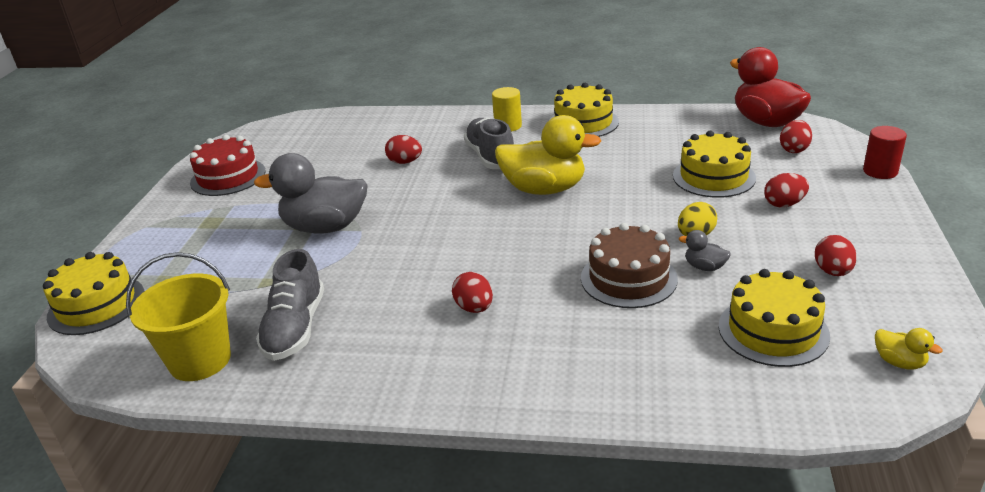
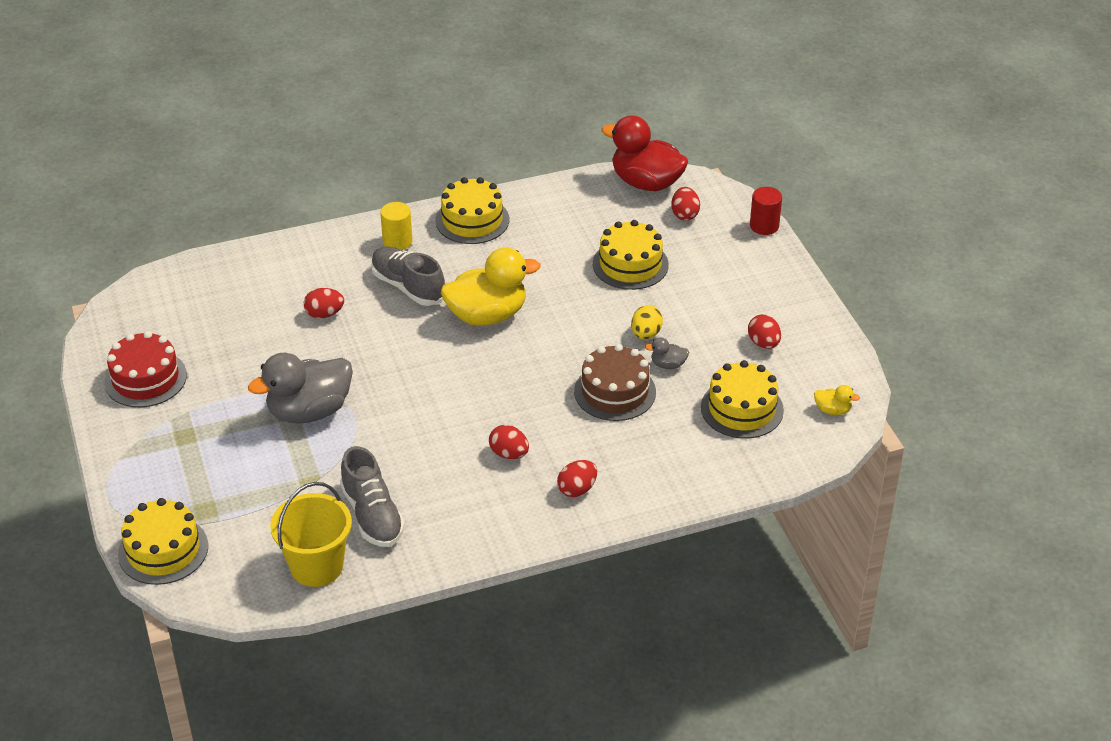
camera: 30 degrees left, 10 degrees up
red egg [764,173,809,208] -> red egg moved to [557,460,597,497]

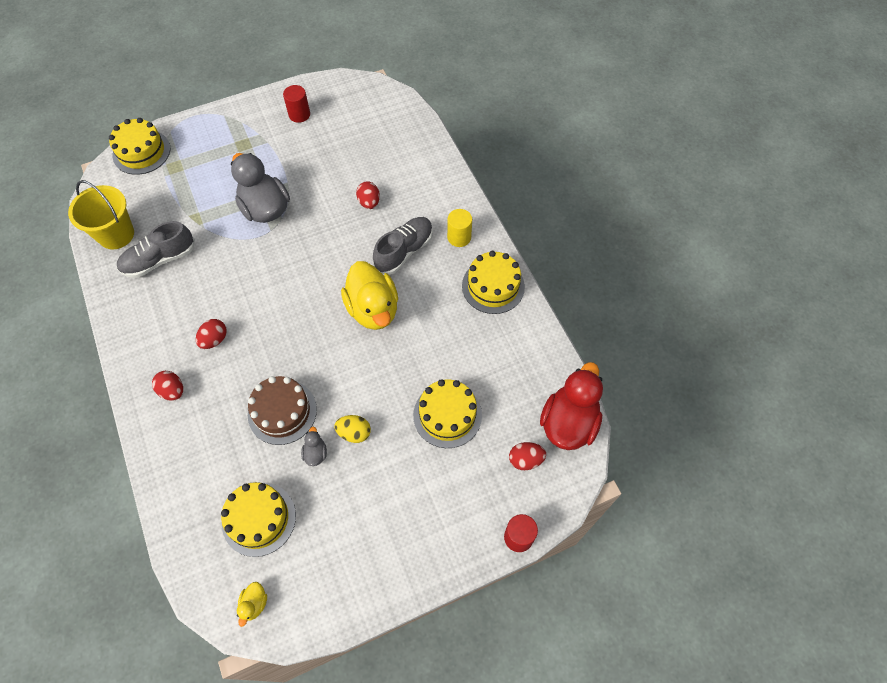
camera: 85 degrees right, 20 degrees up
red cake [104,331,187,407] -> red cylinder [283,85,310,123]
red egg [748,314,781,349] -> none

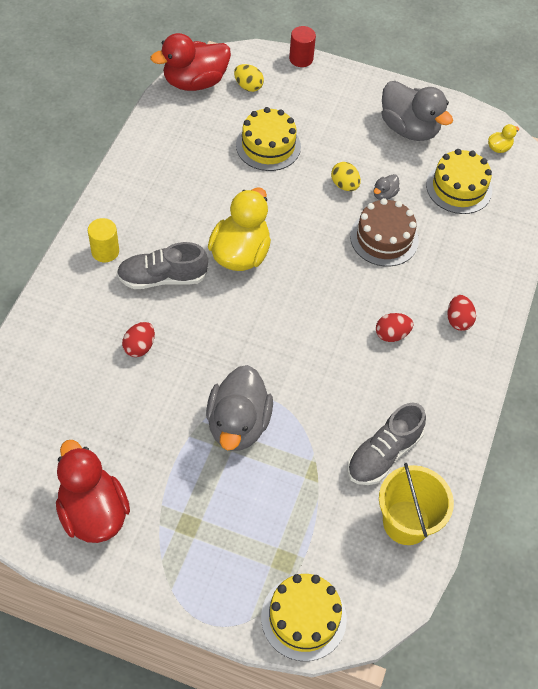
camera: 140 degrees left, 5 degrees down
grey shoe [117,221,195,278] -> grey shoe turned 120 degrees clockwise [348,403,426,485]
red cylinder [283,85,310,123] -> red duck [56,440,130,543]
yellow cake [462,251,525,314] -> none
red egg [509,442,546,470] -> yellow egg [234,64,264,92]
none -> grey duck [381,81,453,141]

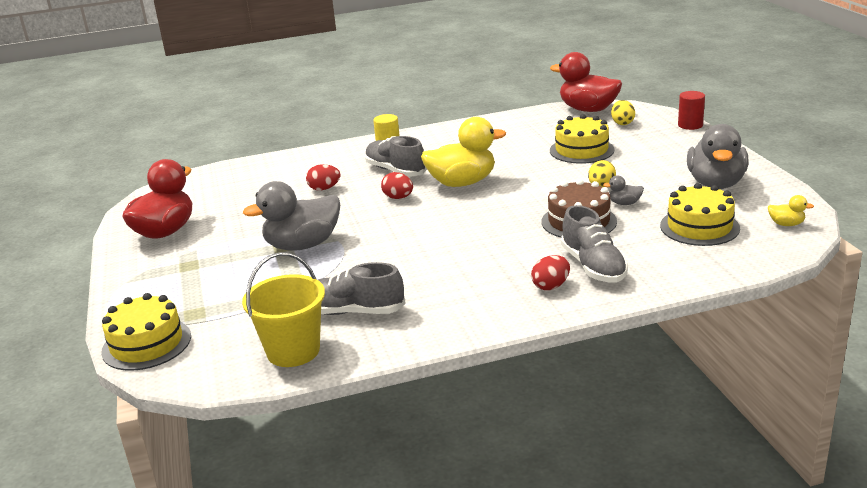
camera: 60 degrees right, 30 degrees down
red egg [376,313,413,342] -> red egg moved to [381,172,413,199]
none -> grey shoe [561,205,628,282]

